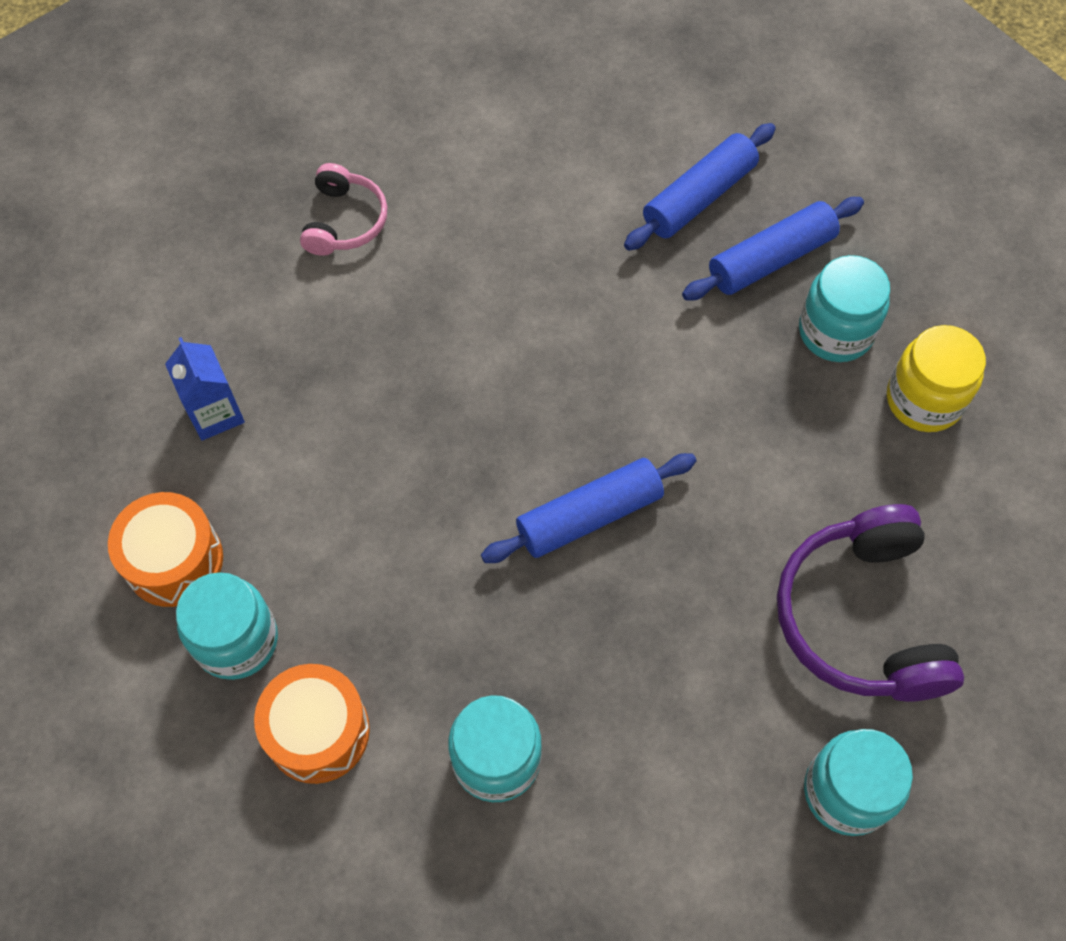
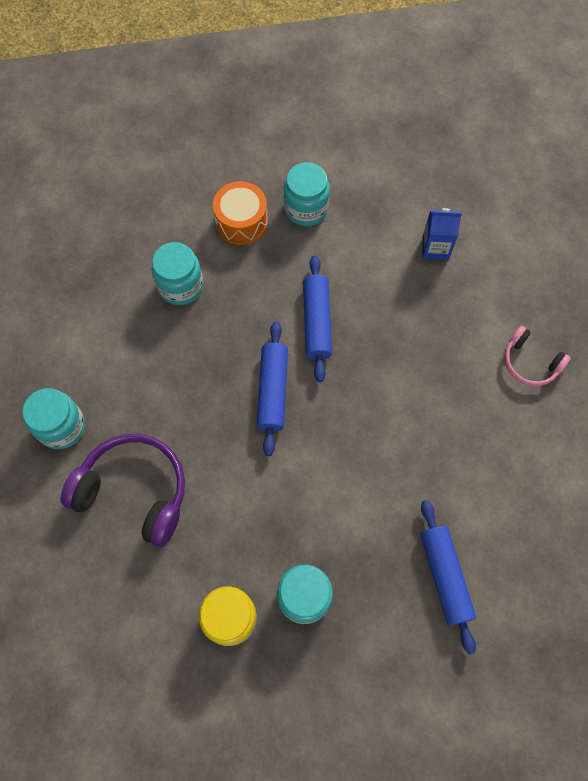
camera: 120 degrees right, 5 degrees up
orange drum [108,492,223,607] -> none
blue rolling pin [682,197,864,300] -> blue rolling pin moved to [303,255,332,382]

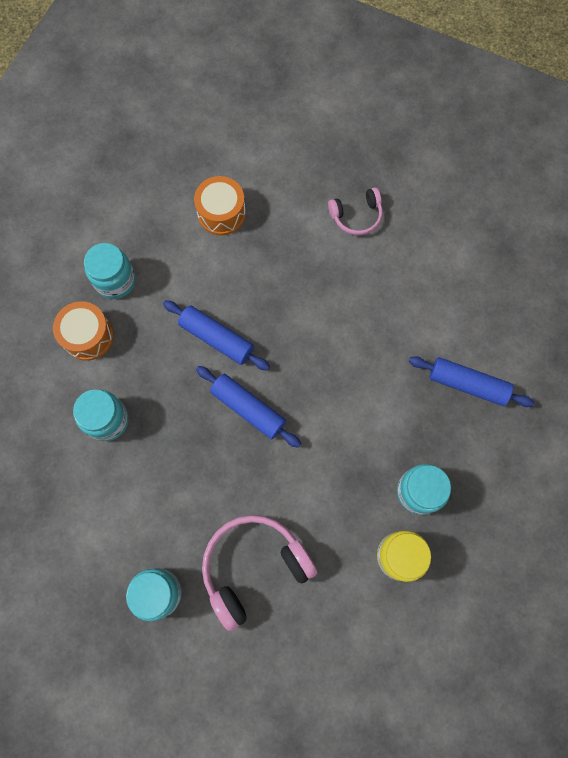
camera: 55 degrees left, 5 degrees up
purple headphones [60,434,185,547] -> pink headphones [202,515,317,631]
blue carton [422,208,462,260] -> orange drum [194,176,246,235]

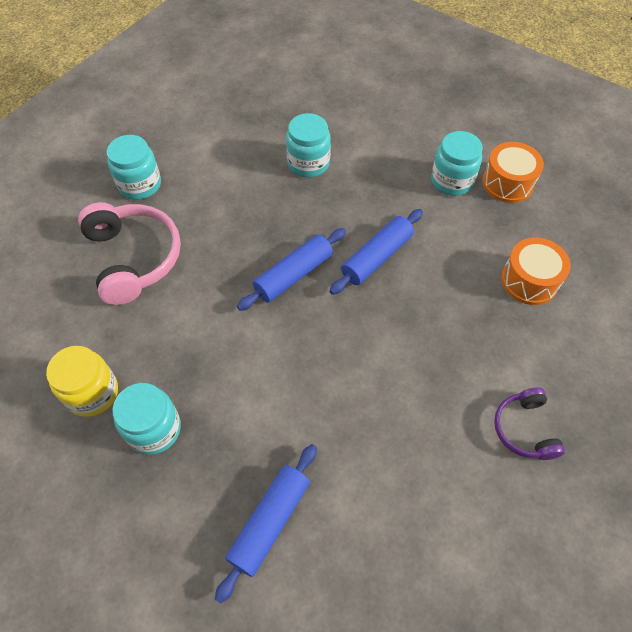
camera: 100 degrees right, 15 degrees down
orange drum [53,301,114,361] -> orange drum moved to [482,142,544,203]
pink headphones [328,187,383,235] -> purple headphones [494,387,565,460]

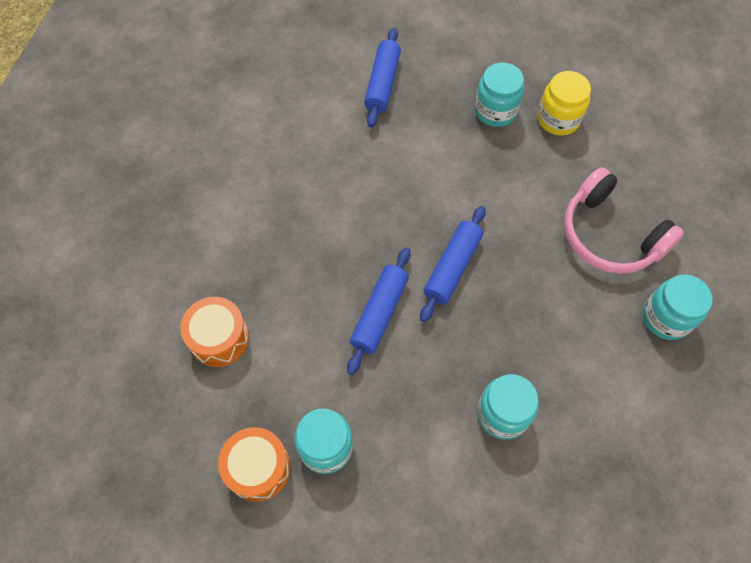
camera: 160 degrees right, 5 degrees up
purple headphones [494,387,565,460] -> none

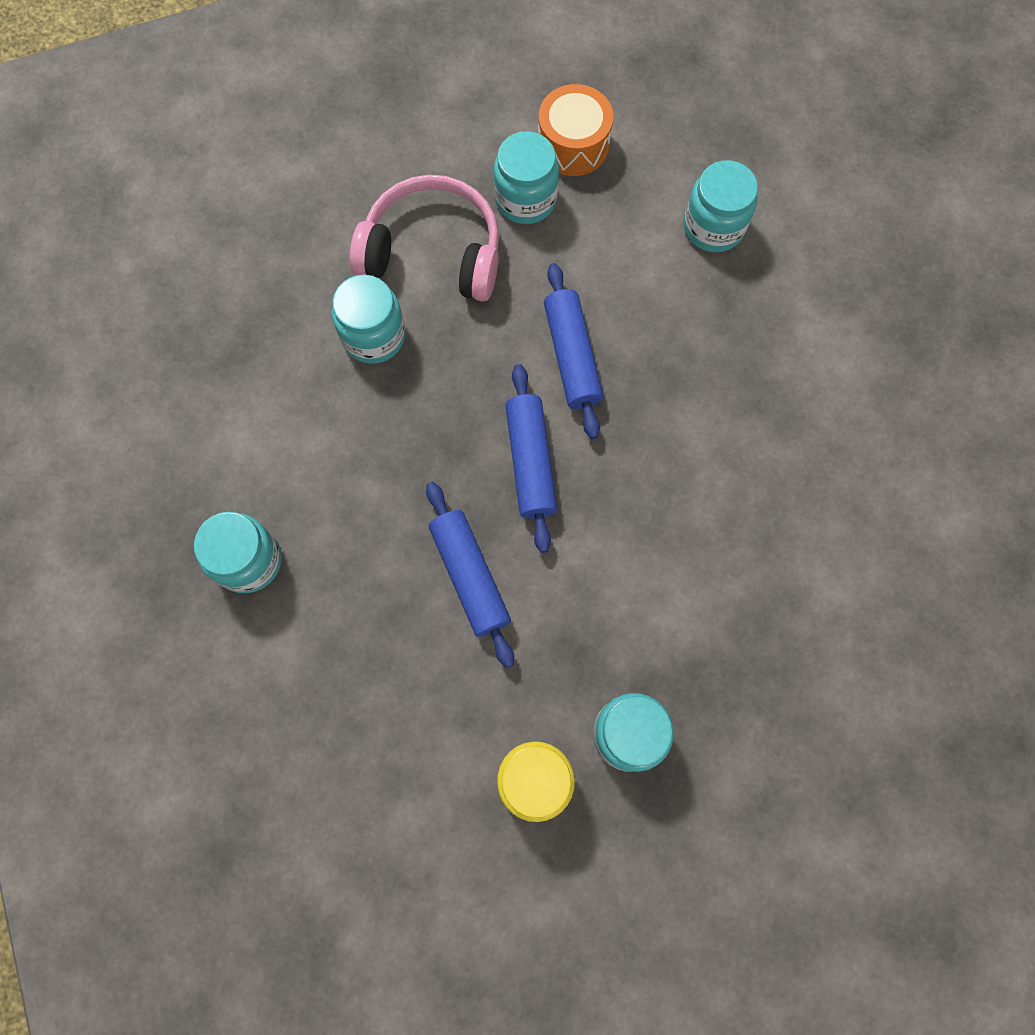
camera: 145 degrees right, 10 degrees up
orange drum [180,297,249,367] -> turquoise jar [684,160,758,253]
blue rolling pin [364,28,401,127] -> blue rolling pin moved to [426,482,514,668]
pink headphones [564,167,684,274] -> pink headphones moved to [350,175,499,302]

